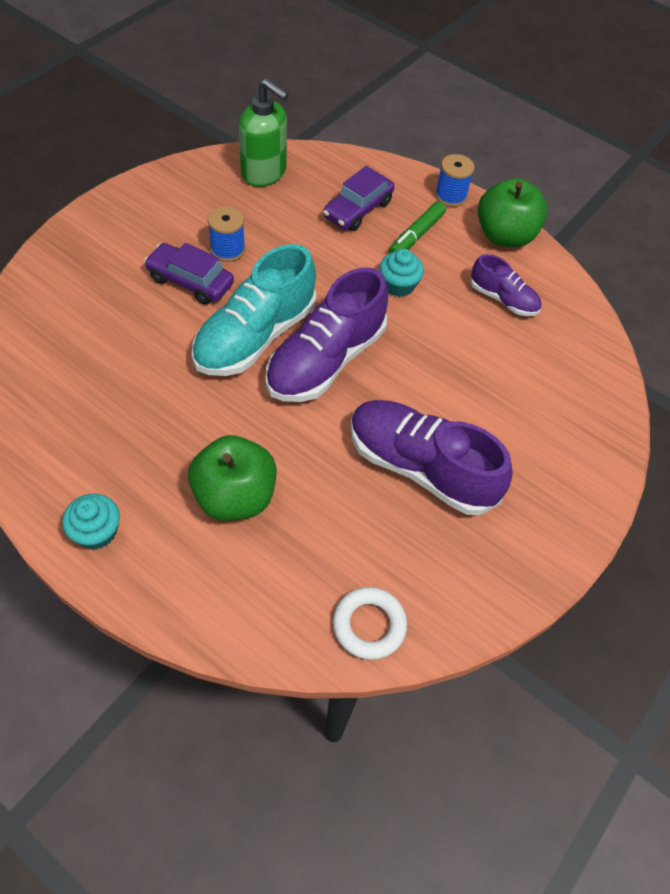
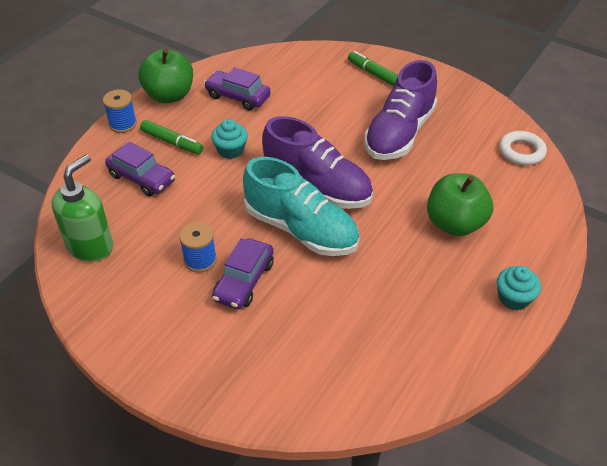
camera: 90 degrees left, 10 degrees down
purple shoe [471,254,542,316] -> purple car [204,67,271,111]
none -> green marker [348,51,398,86]

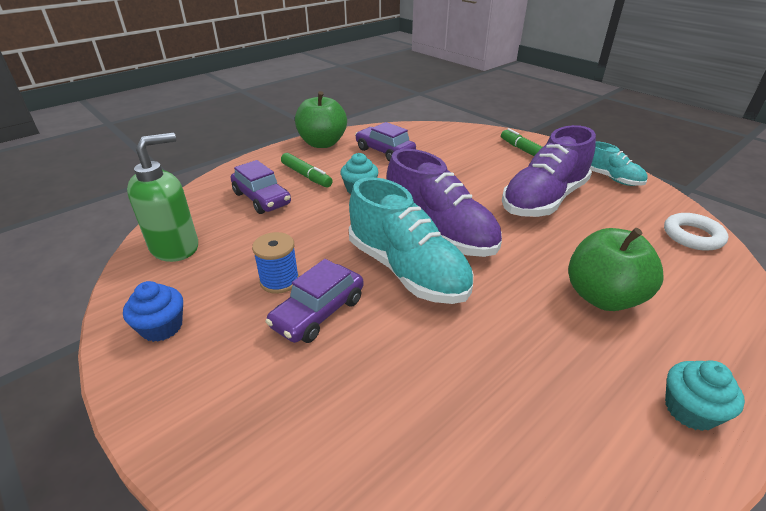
camera: 15 degrees right, 10 degrees down
blue spool [103,89,137,133] -> none
none -> blue cupcake [123,281,183,342]
none -> turquoise shoe [590,141,648,186]

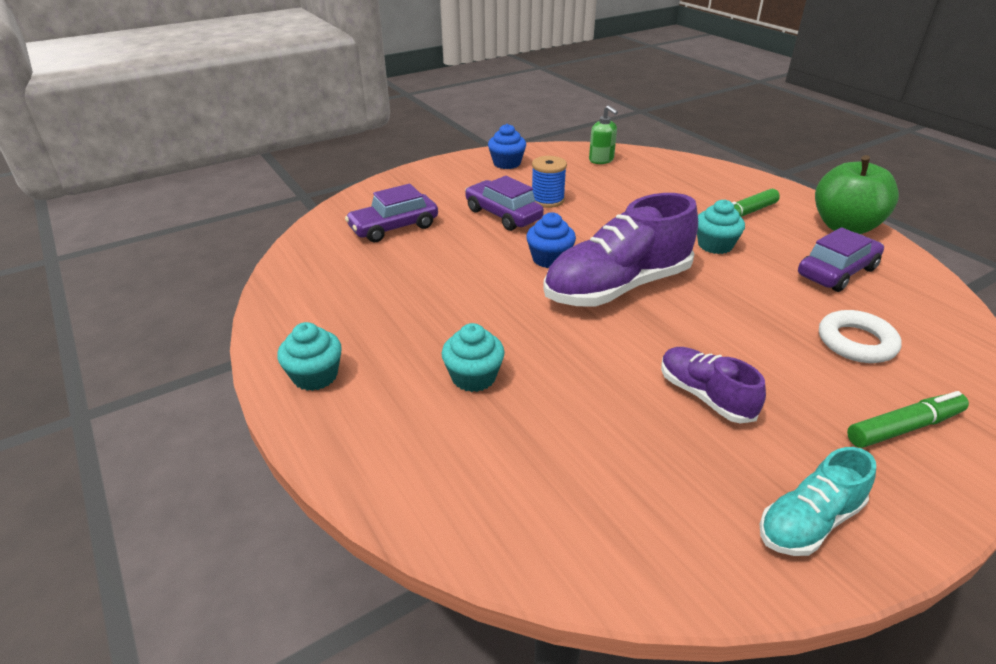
camera: 100 degrees right, 0 degrees up
green soap dispenser [127,133,198,262] -> green soap dispenser [589,105,618,164], size x0.57
purple car [231,160,291,214] -> purple car moved to [345,184,438,242]
turquoise shoe [349,177,473,304] -> blue cupcake [526,212,576,268]
purple shoe [502,125,596,217] -> purple shoe [661,347,766,423], size x0.54
green apple [568,228,663,311] -> turquoise cupcake [442,323,505,392]
white ring [664,213,728,251] -> white ring moved to [819,310,902,363]

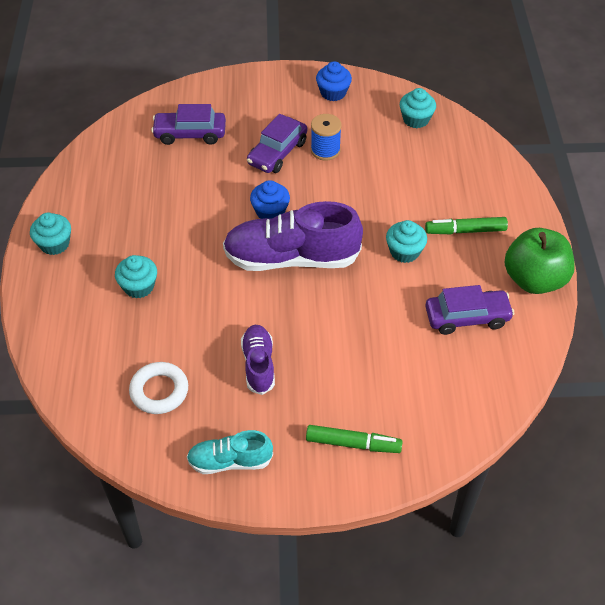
camera: 30 degrees right, 15 degrees up
purple car [465,176,544,231] -> purple car turned 135 degrees counterclockwise [247,114,307,173]
green soap dispenser [589,105,618,164] -> turquoise cupcake [400,88,436,128]
white ring [819,310,902,363] -> white ring moved to [129,362,188,414]

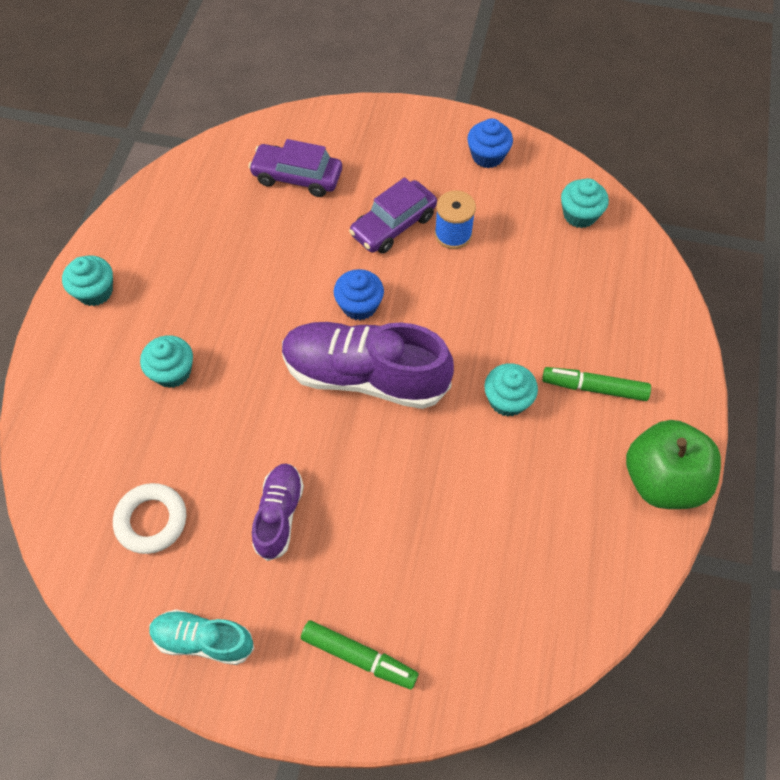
camera: 15 degrees right, 10 degrees up
purple car [425,285,515,335] -> none

